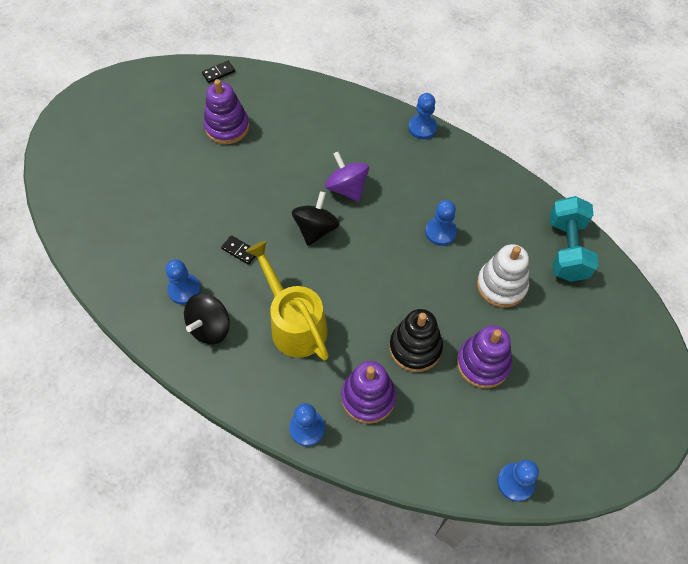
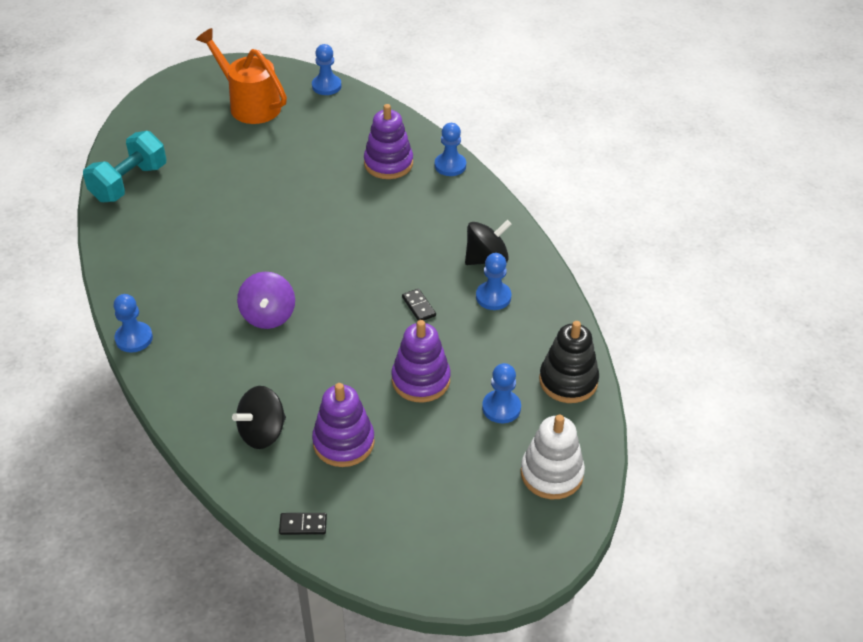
camera: 150 degrees left, 15 degrees down
yellow watering can [246,241,329,361] -> none
black spinning top [292,191,340,246] -> black spinning top moved to [232,386,286,449]
black stacking toy [389,309,443,372] -> black stacking toy moved to [539,321,599,403]
blue pawn [425,200,457,246] -> blue pawn moved to [482,363,521,423]
purple stacking toy [457,325,512,388] -> purple stacking toy moved to [391,320,451,403]
white stacking toy [477,244,529,308] -> white stacking toy moved to [521,415,585,499]
none -> orange watering can [196,28,287,124]

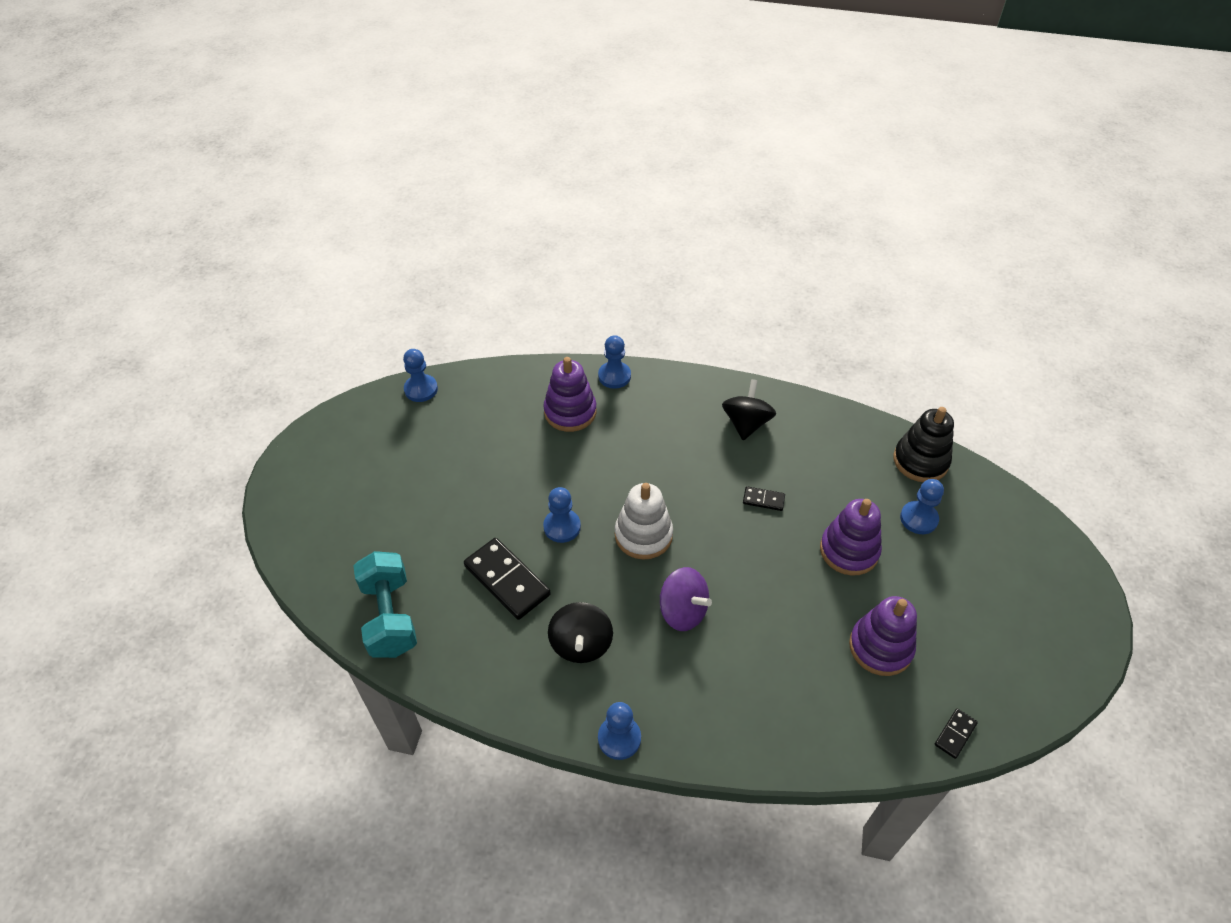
camera: 50 degrees left, 5 degrees up
orange watering can [196,28,287,124] -> none
black spinning top [232,386,286,449] -> black spinning top moved to [548,602,613,663]
blue pawn [476,253,511,310] -> blue pawn moved to [543,487,581,543]
white stacking toy [521,415,585,499] -> white stacking toy moved to [615,483,673,560]
none -> black domino [464,538,551,620]

